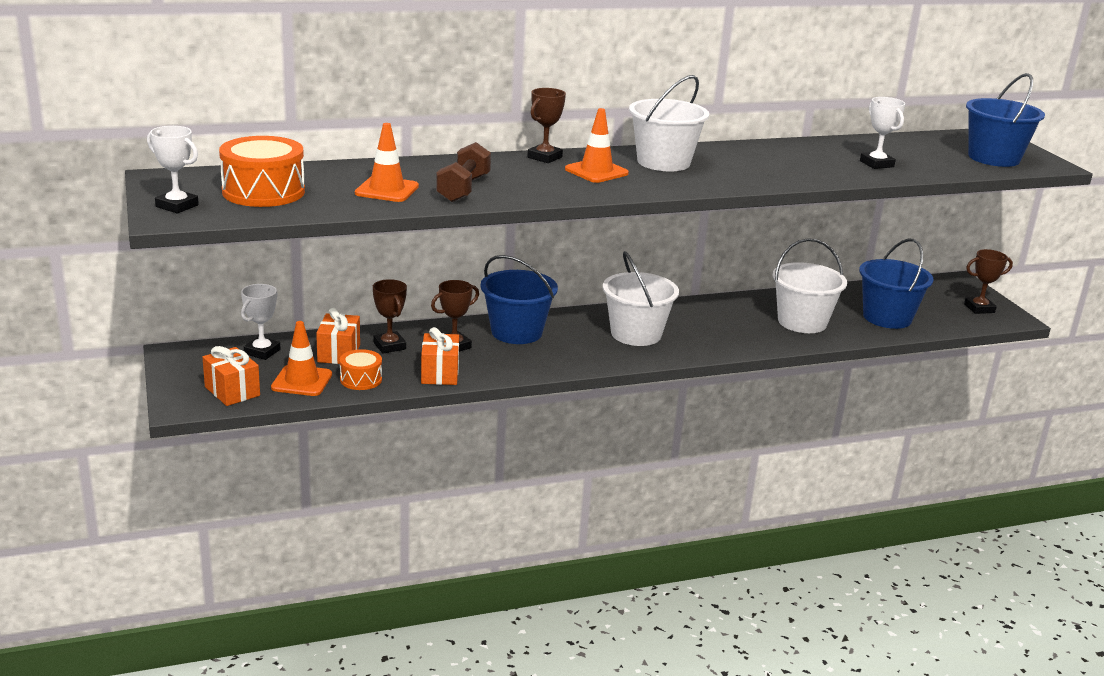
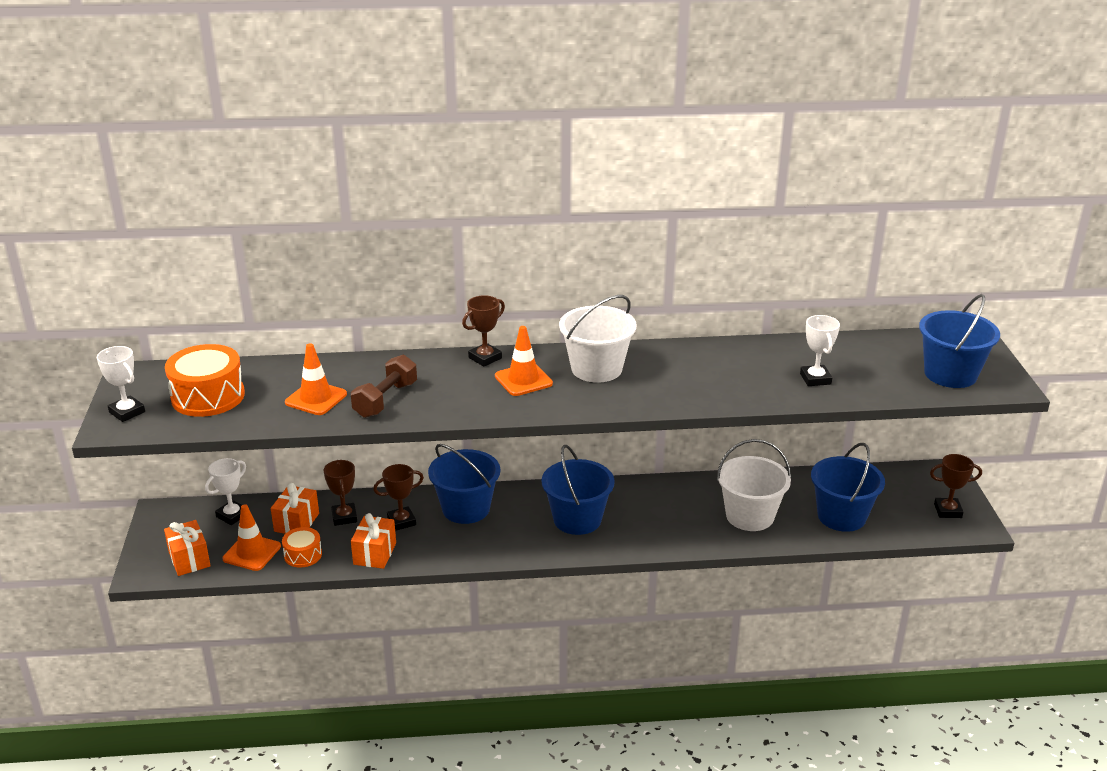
camera: 15 degrees right, 5 degrees up
white bucket [603,251,679,346] -> blue bucket [542,445,615,535]

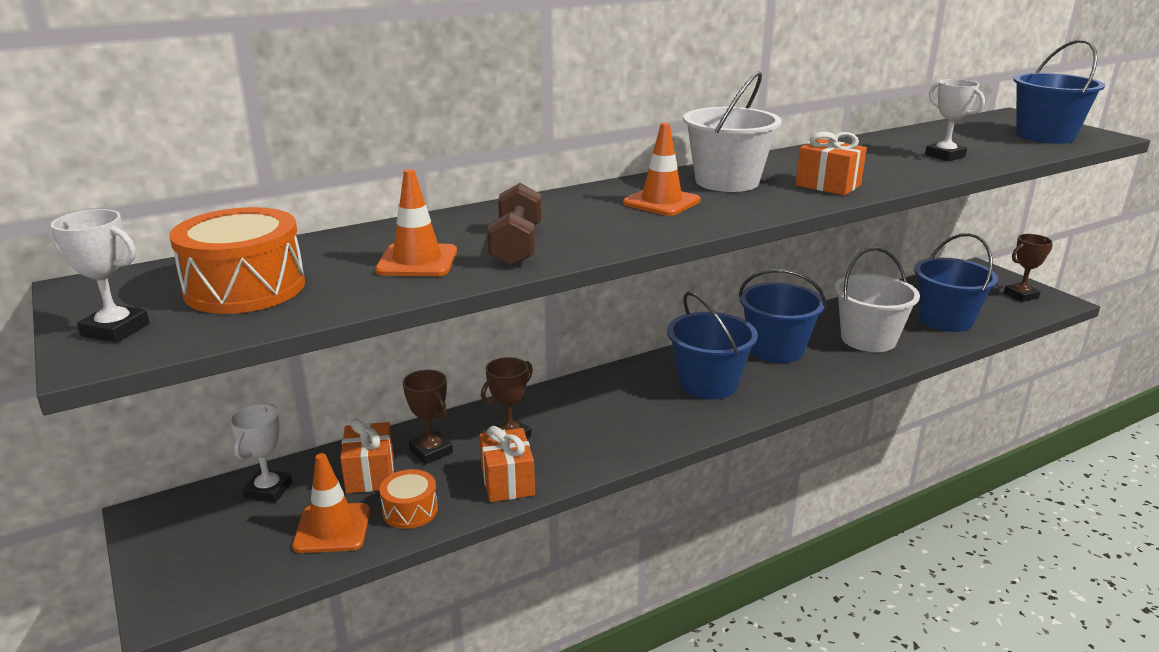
camera: 25 degrees left, 5 degrees down
orange gift [164,520,211,576] -> orange gift moved to [796,132,867,196]
blue bucket [428,444,500,524] -> blue bucket moved to [738,269,826,363]
brown trophy [462,295,505,367] -> none

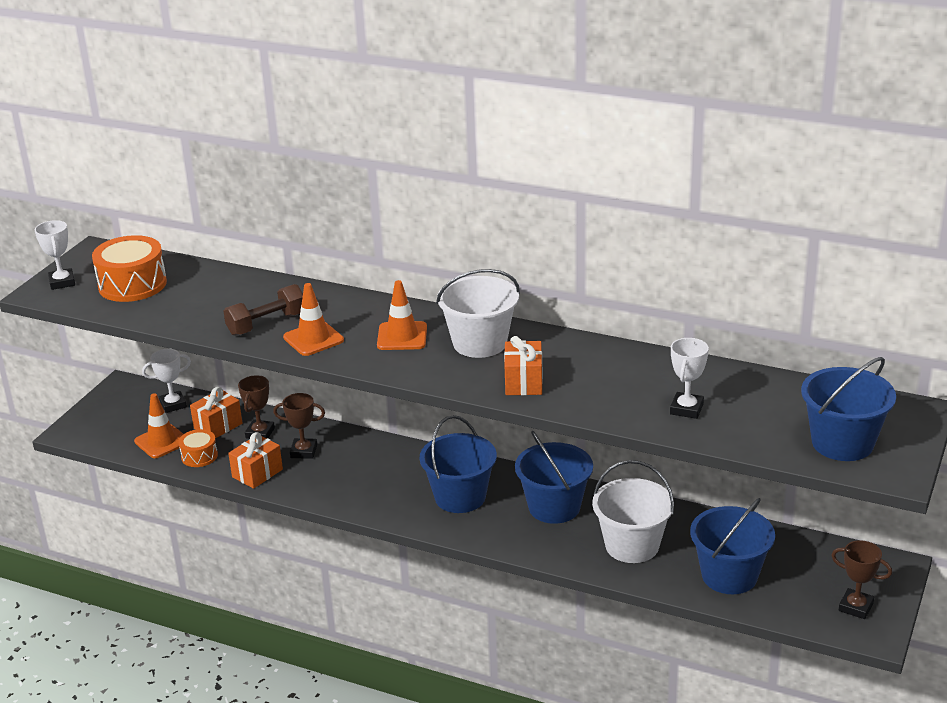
camera: 55 degrees right, 5 degrees up
orange traffic cone [375,169,457,276] -> orange traffic cone moved to [283,283,344,356]

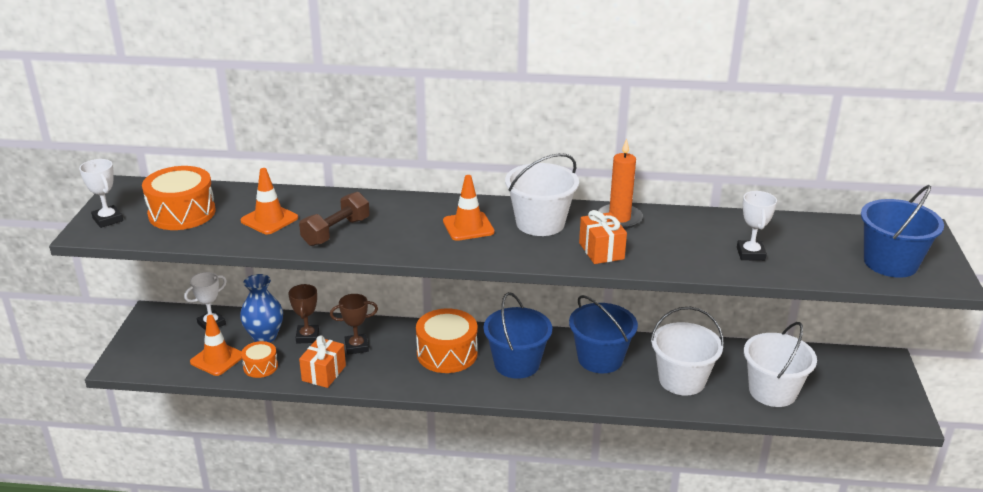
camera: 20 degrees left, 0 degrees up
orange gift [190,387,242,438] -> blue vase [240,274,283,343]
orange traffic cone [283,283,344,356] -> orange traffic cone moved to [240,168,298,234]
blue bucket [690,498,775,594] -> white bucket [744,322,817,407]
brown trophy [831,540,892,619] -> none
none -> orange drum [416,308,478,373]
none -> orange candle [598,139,643,229]

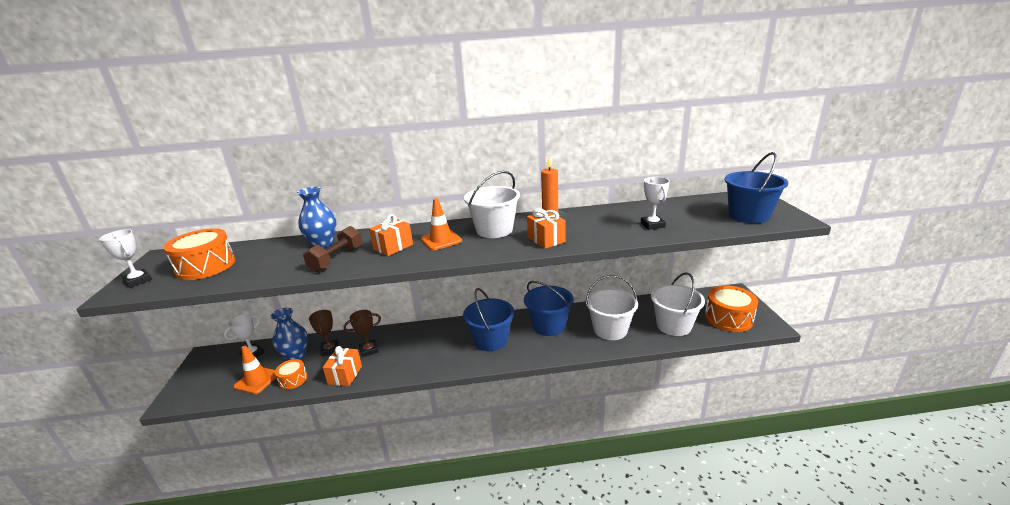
camera: 10 degrees left, 5 degrees down
orange traffic cone [240,168,298,234] -> none
orange drum [416,308,478,373] -> orange drum moved to [705,285,758,332]
none -> blue vase [297,187,337,248]
none -> orange gift [369,214,413,256]

